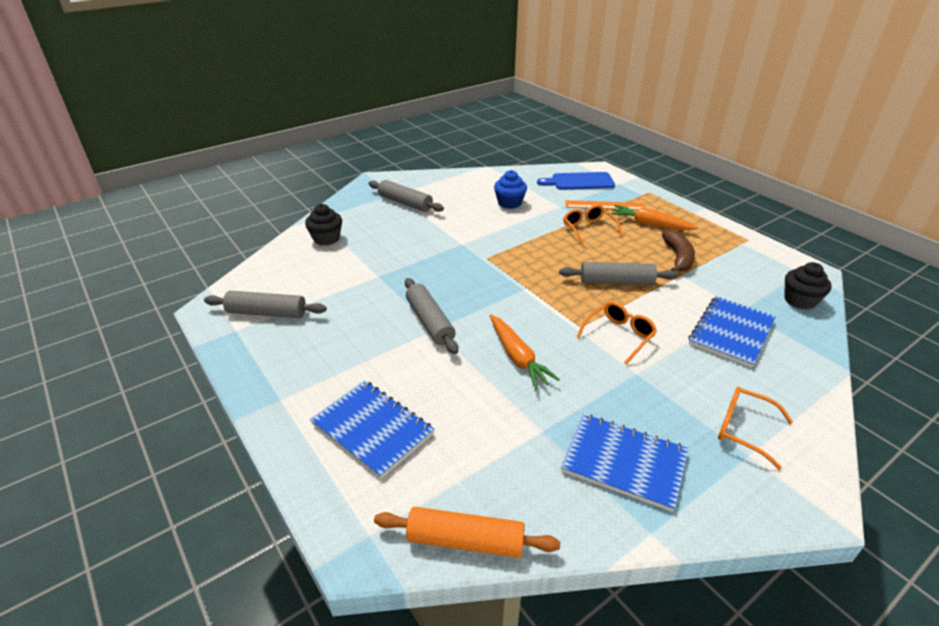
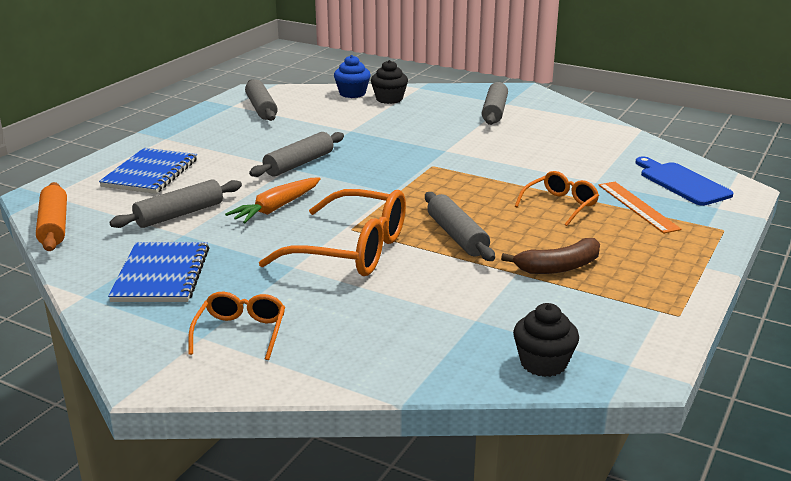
camera: 65 degrees right, 10 degrees down
blue cupcake [494,170,527,209] -> blue cupcake moved to [334,55,371,98]
orange glasses [577,301,657,365] -> orange glasses [259,189,406,276], size x1.84
orange carrot [611,205,699,230] -> none
blue notebook [689,296,776,368] -> none
none -> grey rolling pin [109,179,242,228]

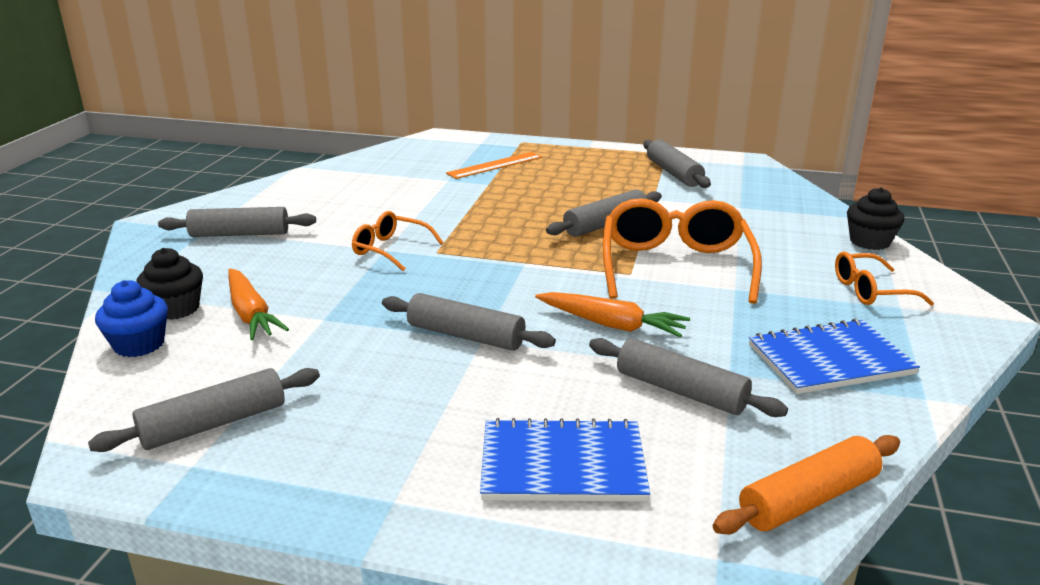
camera: 105 degrees left, 0 degrees up
brown banana [501,238,600,274] -> none
black cupcake [513,303,579,377] -> black cupcake moved to [847,187,904,250]
orange glasses [515,171,599,226] -> orange glasses moved to [352,211,444,271]
blue cutting board [635,157,733,206] -> none
none -> orange carrot [228,269,289,340]
none -> grey rolling pin [643,140,711,188]

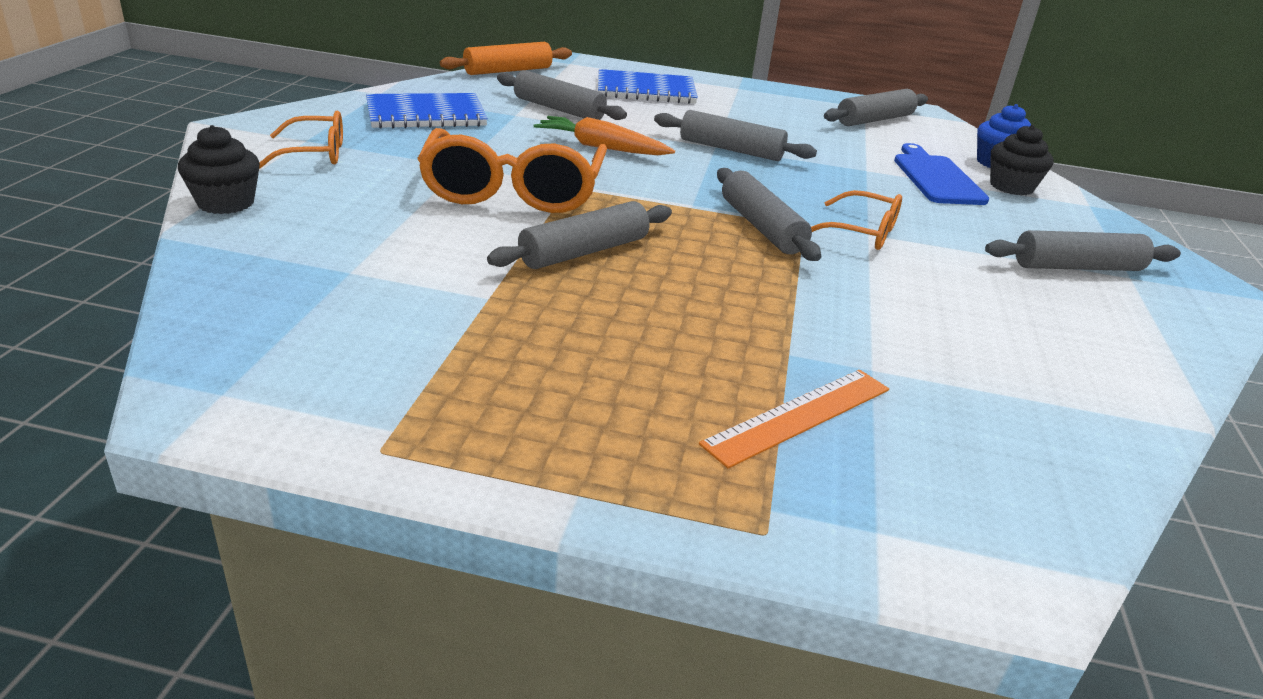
camera: 175 degrees right, 5 degrees up
orange carrot [228,269,289,340] -> blue cutting board [894,143,989,205]
grey rolling pin [643,140,711,188] -> grey rolling pin moved to [717,168,821,261]

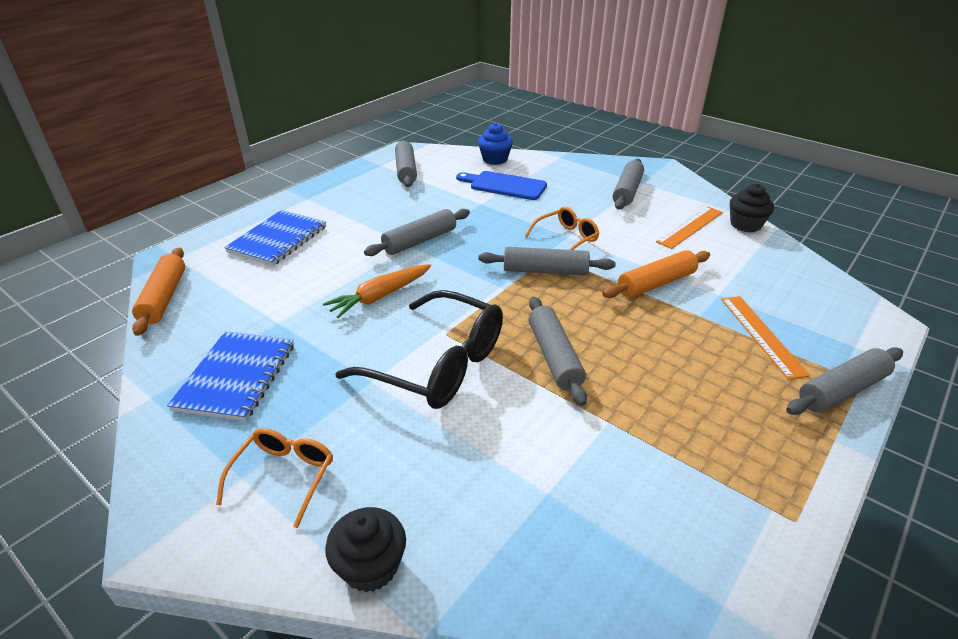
camera: 60 degrees left, 5 degrees up
orange glasses [417,128,607,213] -> black glasses [335,290,503,409]
grey rolling pin [497,70,627,120] -> grey rolling pin moved to [786,347,903,415]
black cupcake [990,125,1054,195] -> black cupcake moved to [730,184,774,232]
none -> orange rolling pin [602,250,710,298]
none -> orange ruler [656,206,723,249]

